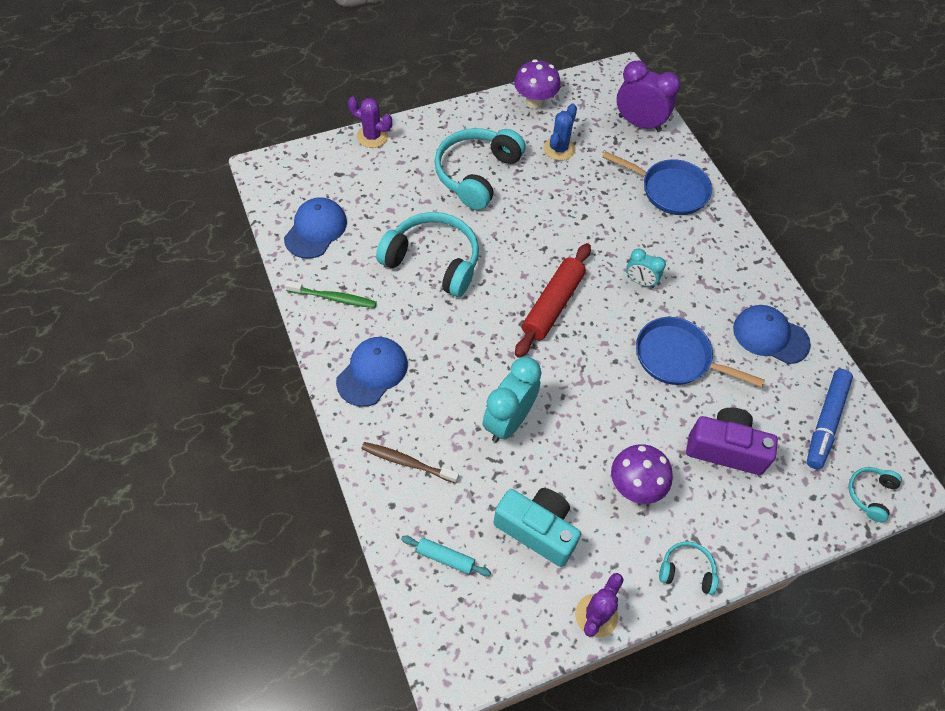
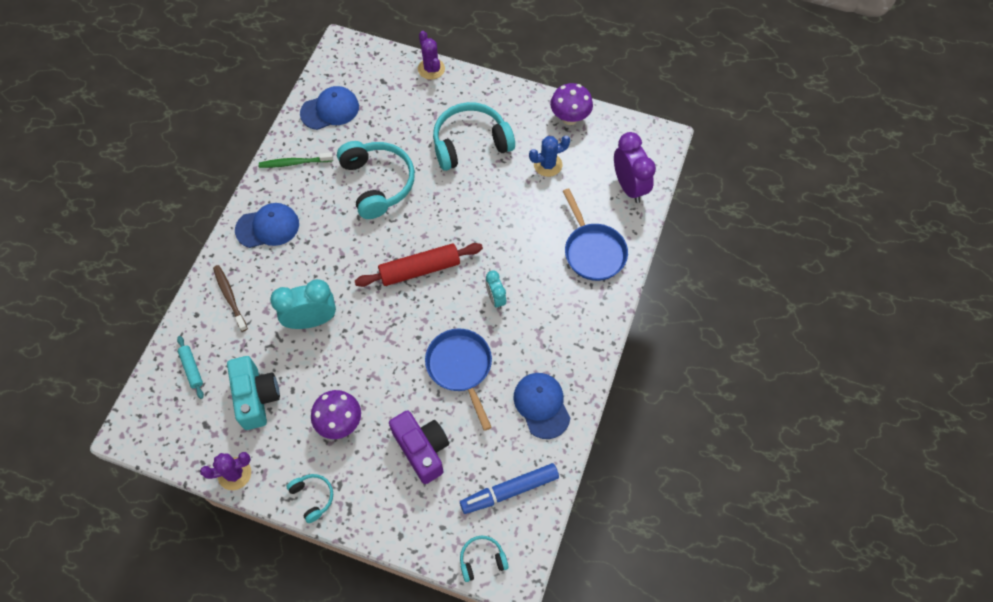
camera: 45 degrees right, 5 degrees up
green toothbrush [285,280,377,308] -> green toothbrush turned 120 degrees clockwise [259,152,333,168]

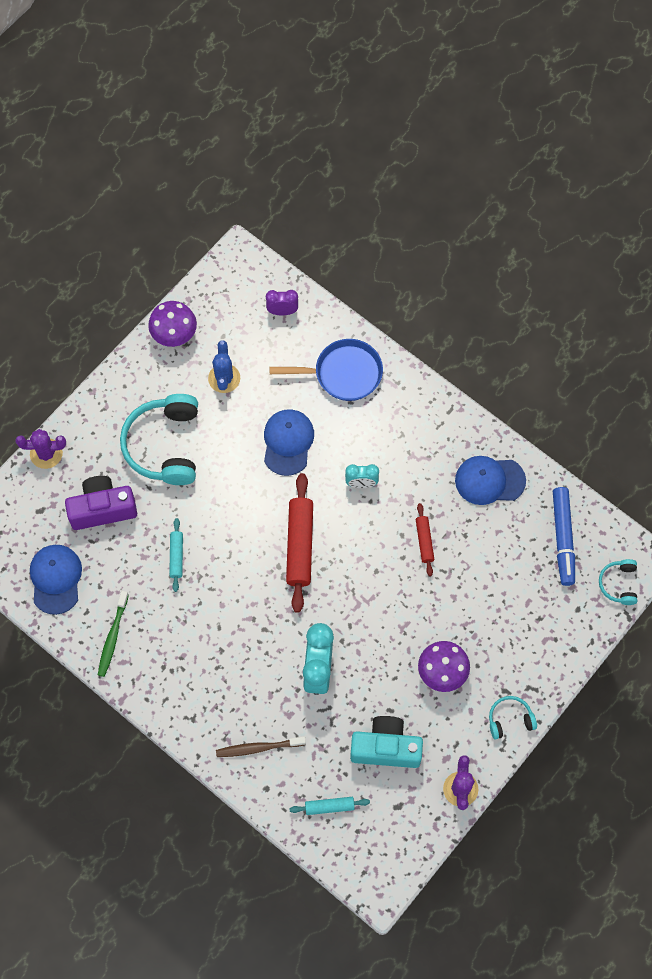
camera: 70 degrees left, 5 degrees up
blue cap [235,203,299,248] -> blue cap moved to [264,409,314,476]
turquoise headphones [337,141,415,219] -> turquoise rolling pin [169,518,183,592]
purple camera [389,410,449,484] -> purple camera moved to [65,476,137,530]
blue pan [425,328,492,431] -> red rolling pin [416,503,434,576]
purple clock [614,132,656,203] -> purple clock [266,290,298,315], size x0.56

